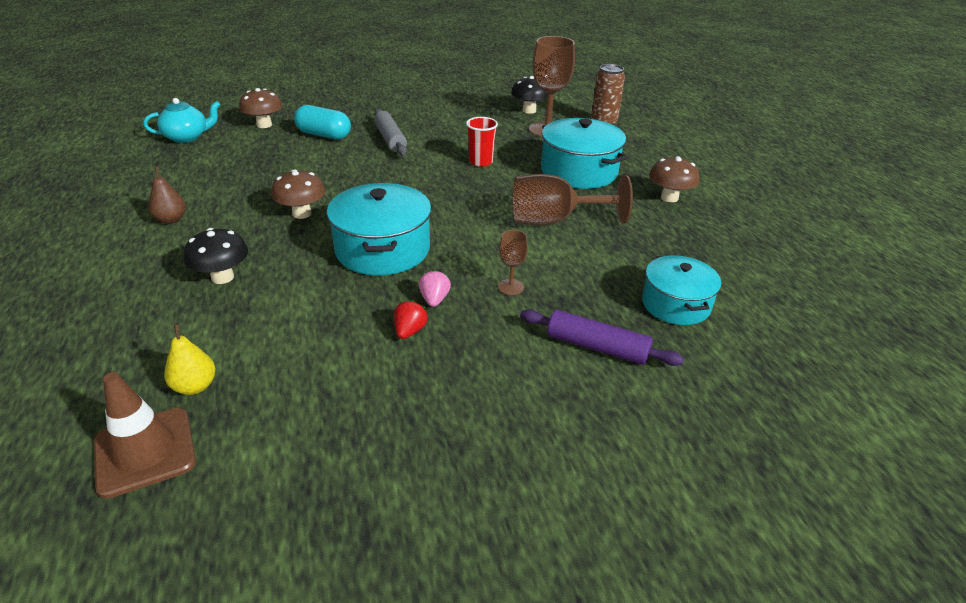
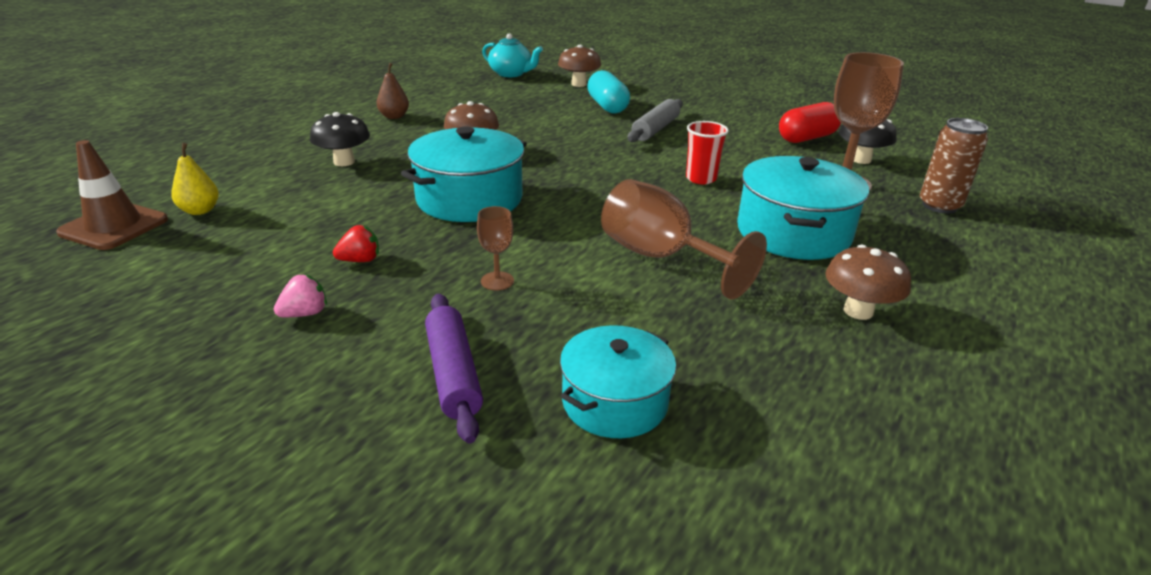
camera: 50 degrees right, 5 degrees down
pink strawberry [419,269,451,307] -> pink strawberry moved to [274,274,327,317]
none -> red capsule [779,102,841,143]

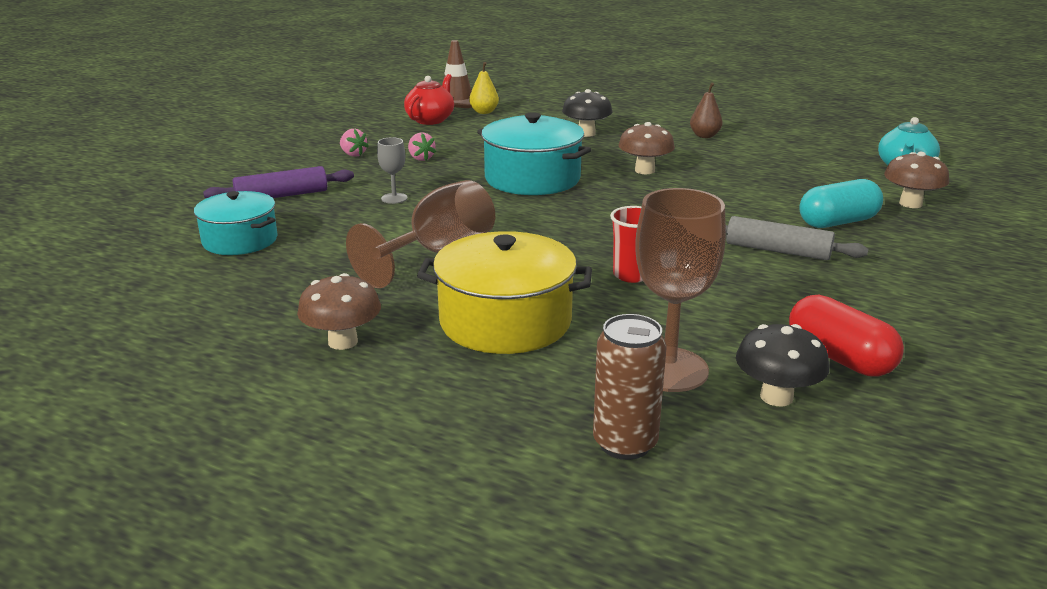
camera: 85 degrees right, 5 degrees down
red strawberry [333,225,379,262] -> pink strawberry [408,133,436,161]
brown goblet [477,206,514,290] -> grey goblet [377,137,408,204]
turquoise pot [737,156,869,260] -> yellow pot [417,231,592,354]
none -> red teapot [404,74,454,125]

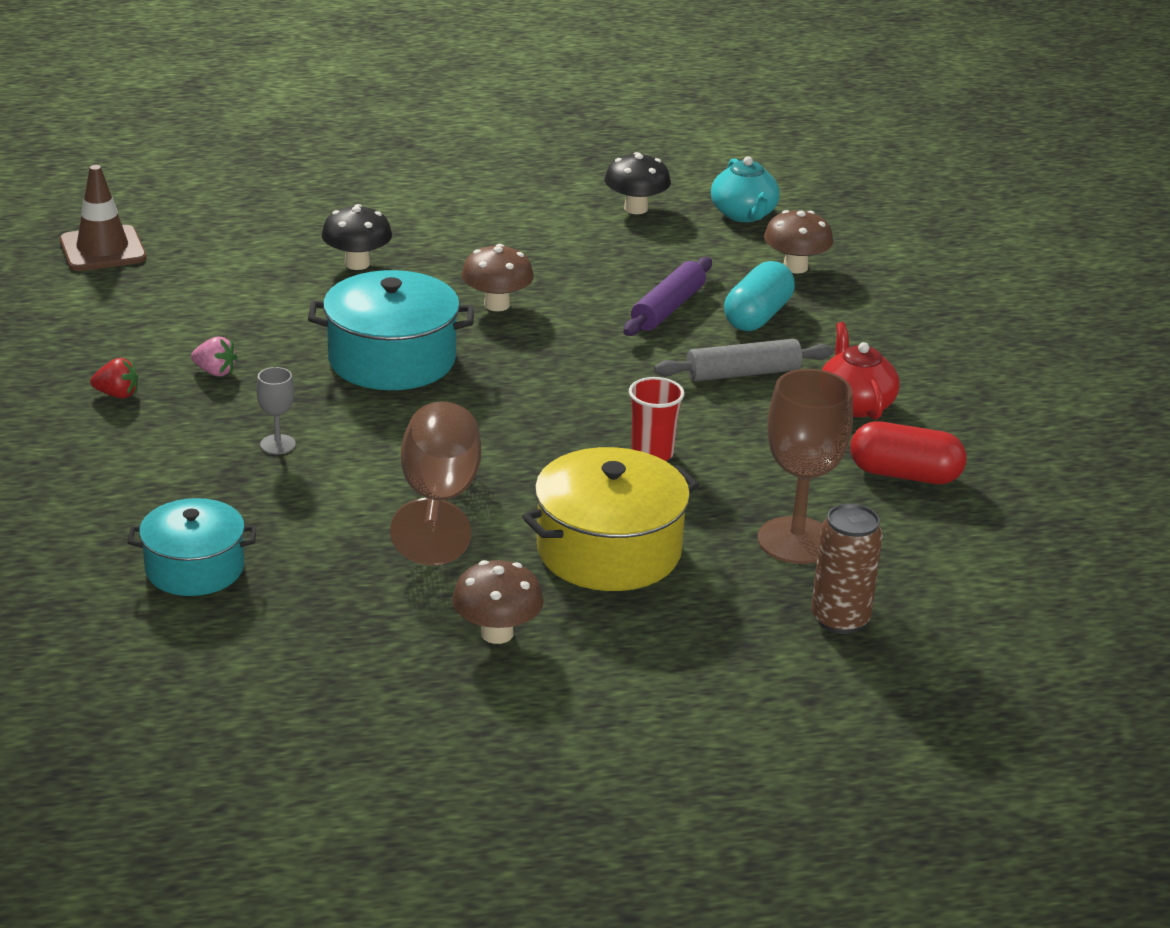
camera: 40 degrees left, 5 degrees up
purple rolling pin [203,166,354,198] -> purple rolling pin moved to [623,257,712,336]
pink strawberry [340,129,369,157] -> red strawberry [90,358,138,398]
red teapot [404,74,454,125] -> red teapot moved to [822,322,900,420]
yellow pear [469,62,499,114] -> none
brown pear [690,82,723,138] -> none
black mushroom [736,324,829,406] -> black mushroom moved to [604,152,671,214]

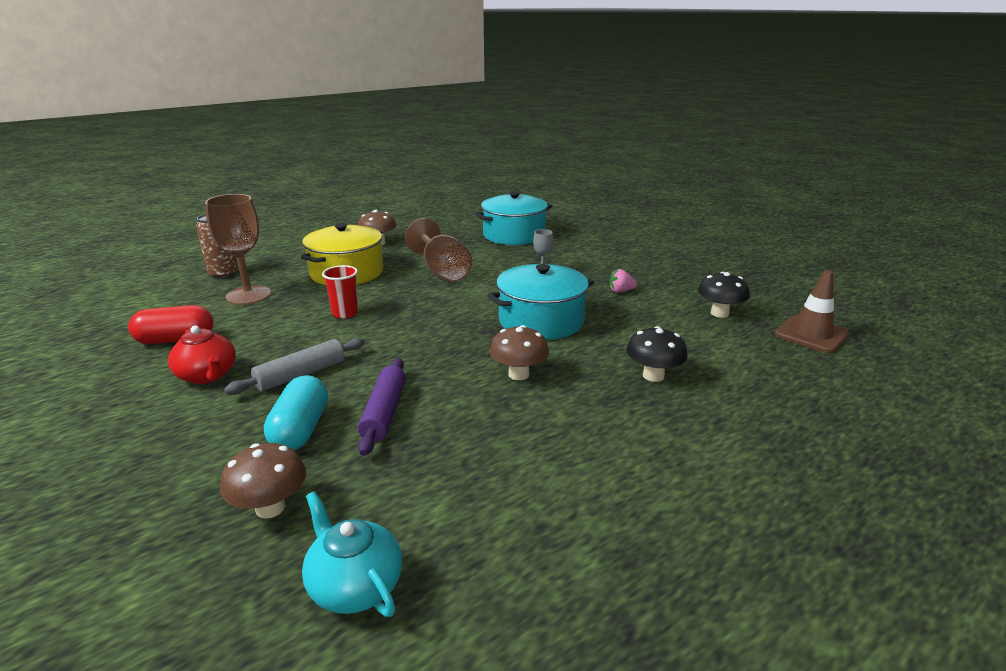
camera: 155 degrees right, 5 degrees down
red strawberry [90,358,138,398] -> none
turquoise pot [127,498,257,596] -> turquoise pot [475,192,552,245], size x1.52
black mushroom [604,152,671,214] -> black mushroom moved to [698,272,750,318]

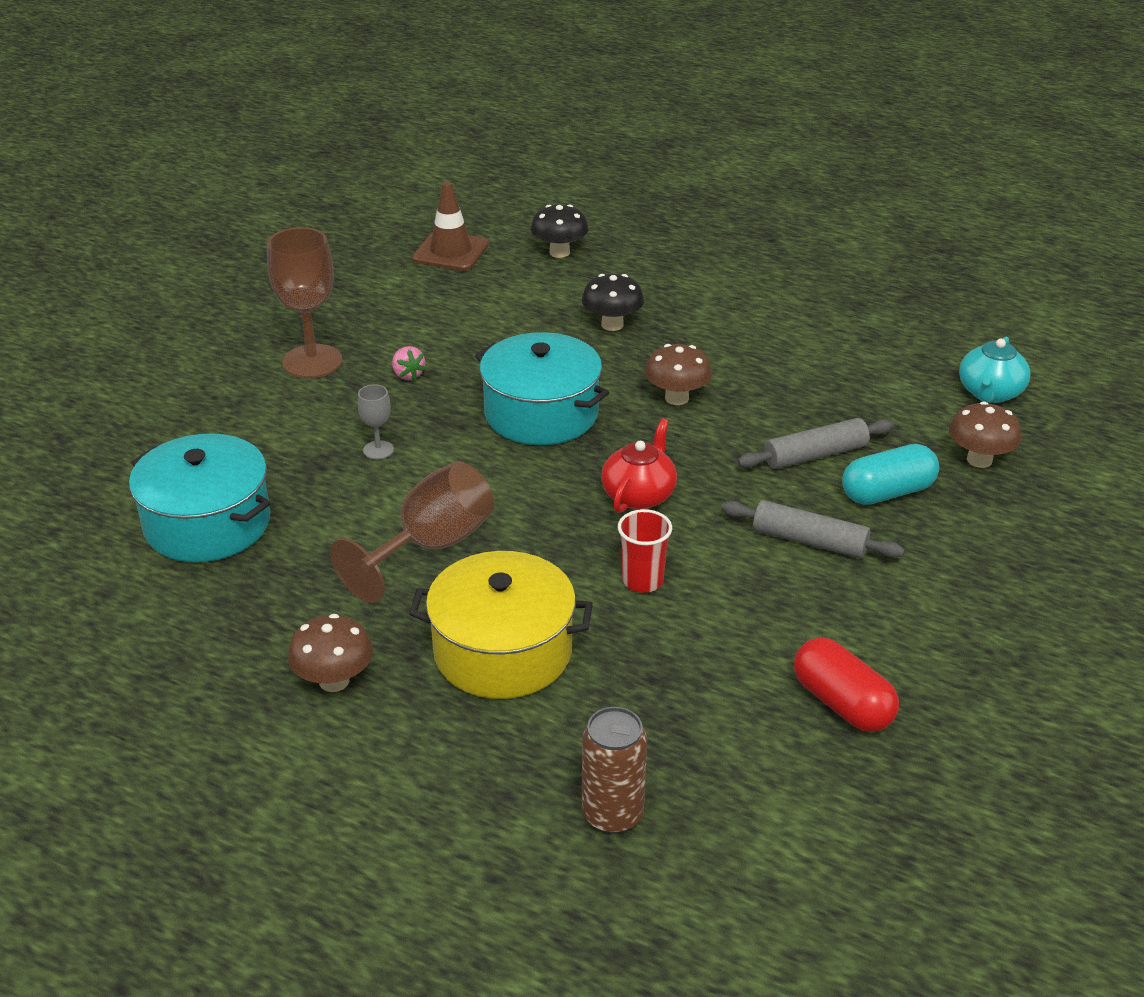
camera: 115 degrees left, 10 degrees up
red teapot [168,326,236,384] -> red teapot moved to [601,418,677,513]
brown goblet [205,194,271,305] -> brown goblet moved to [267,227,342,378]
purple rolling pin [358,358,406,456] -> grey rolling pin [737,418,894,469]
black mushroom [698,272,750,318] -> black mushroom moved to [531,204,589,258]

